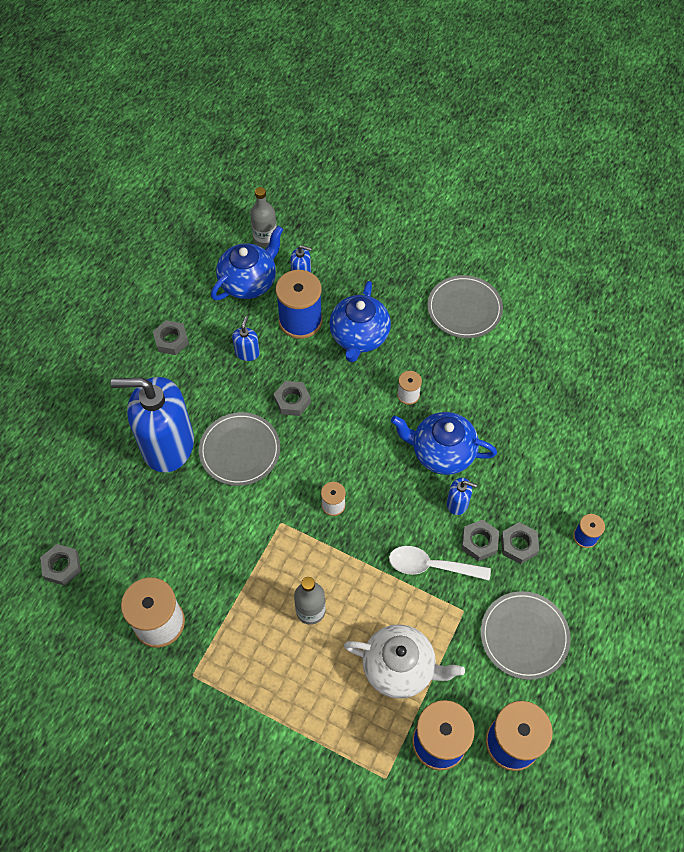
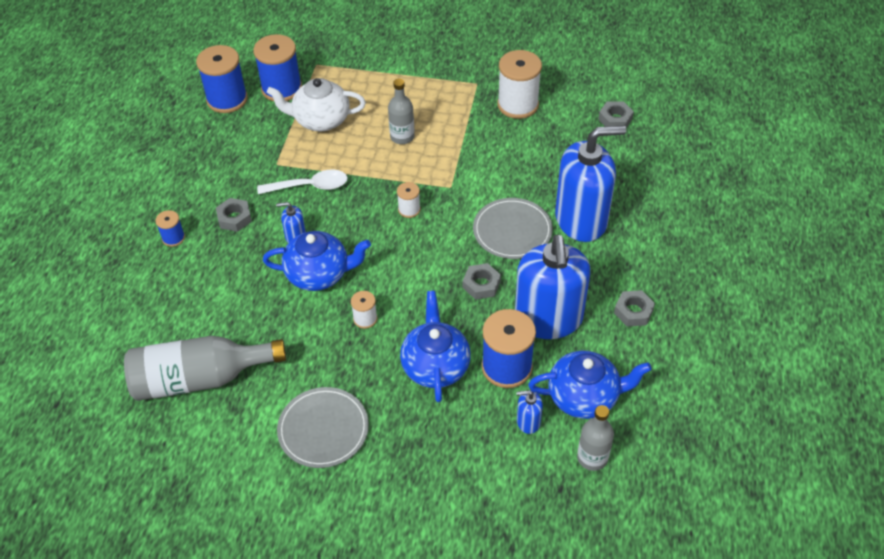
camera: 165 degrees right, 10 degrees down
blue teapot [211,226,283,300] -> blue teapot turned 120 degrees counterclockwise [528,351,651,419]
blue soap dispenser [232,316,260,361] -> blue soap dispenser [515,234,590,339], size x2.47
grey nut [461,520,499,561] -> none
grey plate [481,591,570,680] -> none
none -> grey bottle [124,336,286,401]

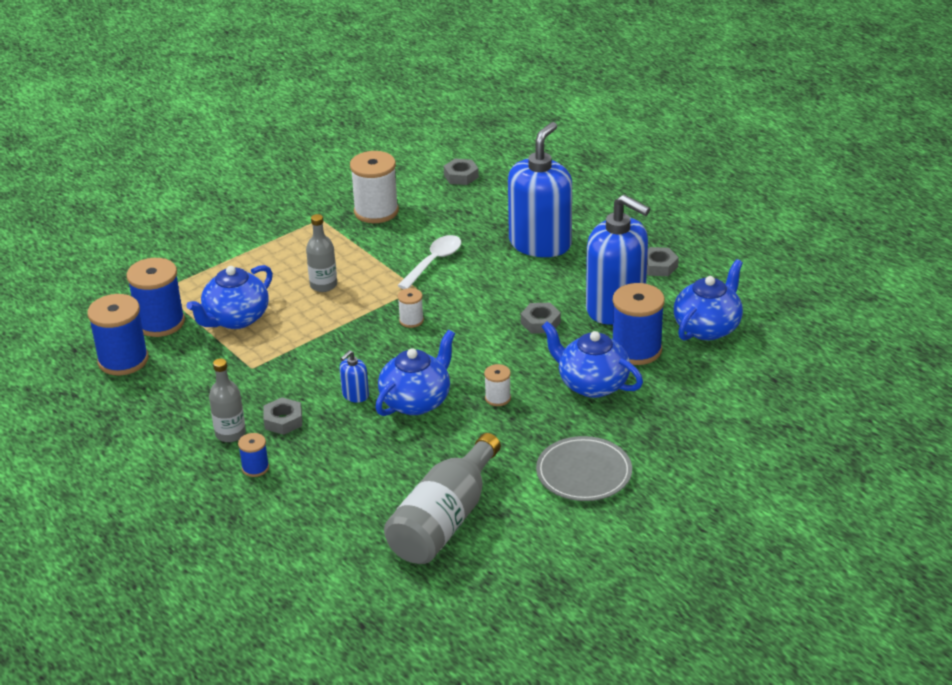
camera: 50 degrees left, 15 degrees down
white spoon [257,170,348,194] -> white spoon moved to [397,235,461,289]
white teapot [267,78,366,131] -> blue teapot [186,265,273,329]
grey plate [473,198,553,259] -> none
blue soap dispenser [516,390,543,434] -> none
grey bottle [577,405,614,471] -> grey bottle moved to [209,358,246,442]

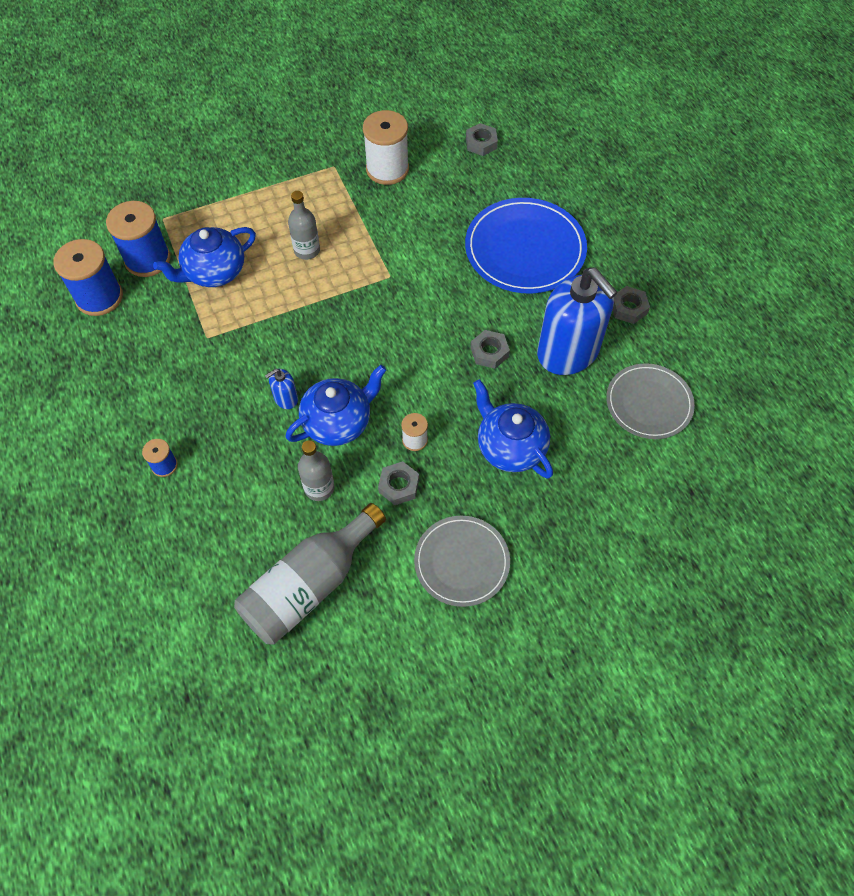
camera: 15 degrees right, 25 degrees up
grey bottle [209,358,246,442] -> grey bottle moved to [298,440,334,501]
grey nut [263,397,302,435] -> grey nut moved to [378,461,419,505]
white spoon [397,235,461,289] -> none
white spool [398,288,424,328] -> none
blue soap dispenser [508,122,572,257] -> blue plate [465,198,587,294]
blue spool [613,283,665,365] -> none
blue teapot [674,259,743,341] -> grey plate [606,363,695,439]

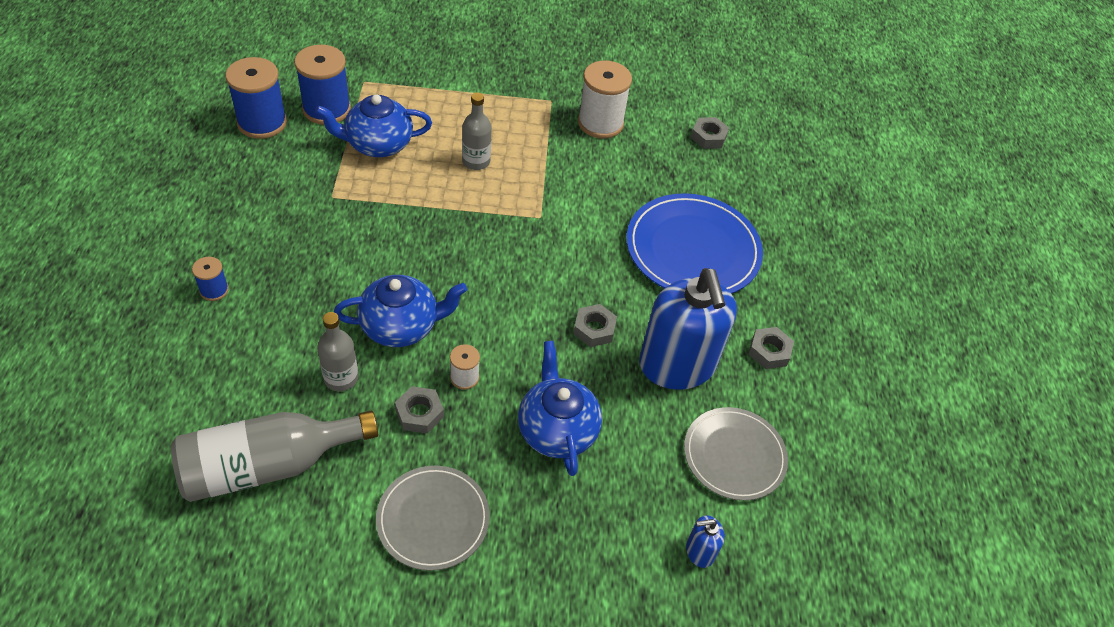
camera: 20 degrees right, 10 degrees down
blue soap dispenser [265,369,298,409] -> blue soap dispenser moved to [686,515,725,568]

